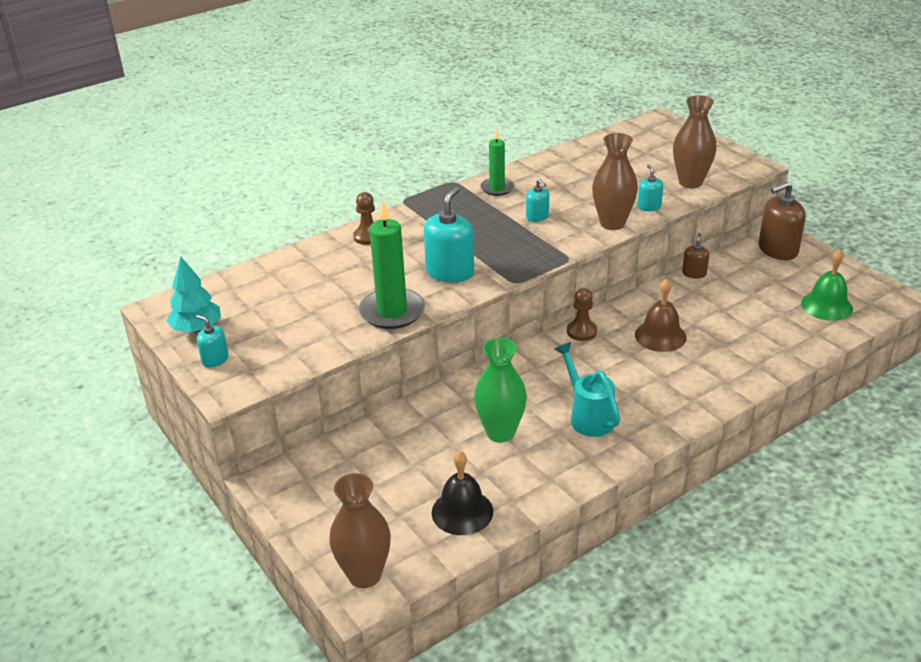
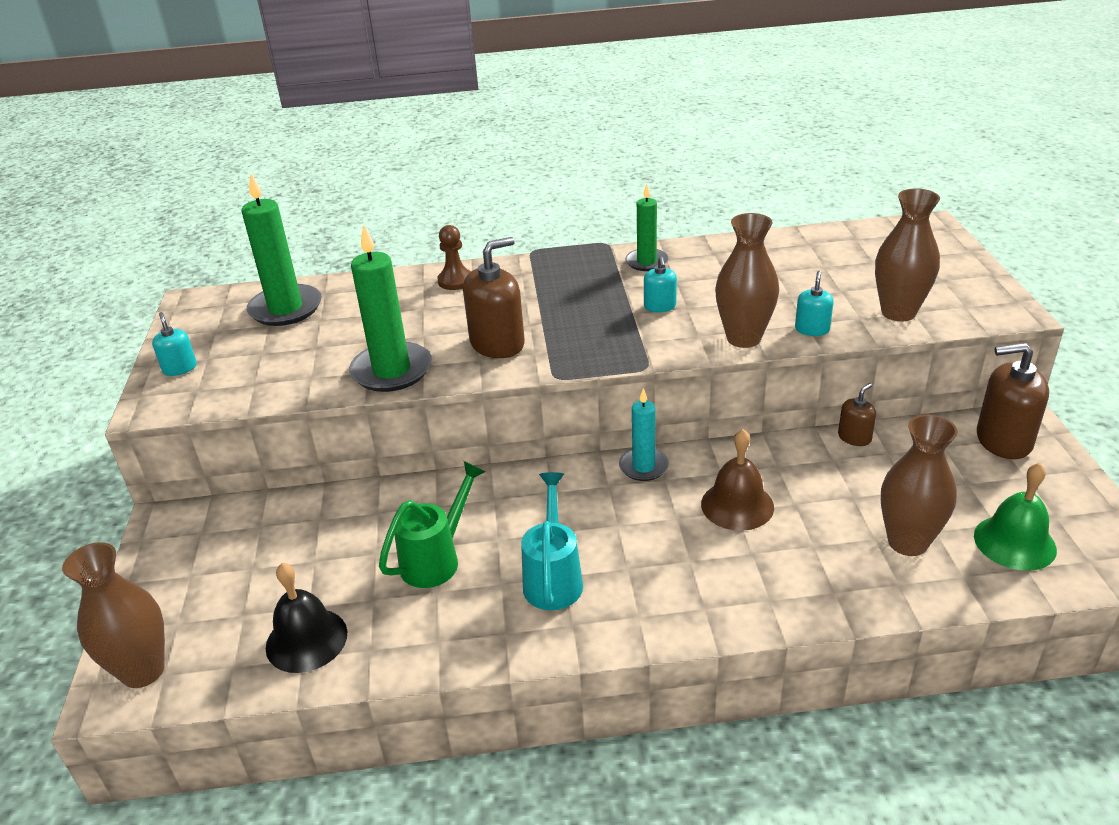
camera: 30 degrees right, 0 degrees up
turquoise tree [167,257,221,333] -> none
turquoise soap dispenser [424,187,474,283] -> brown soap dispenser [463,237,525,358]
green vase [474,338,527,443] -> green watering can [379,461,486,588]
brown pawn [567,288,597,341] -> turquoise candle [619,388,669,481]
none -> green candle [242,172,322,326]
none -> brown vase [881,415,958,556]

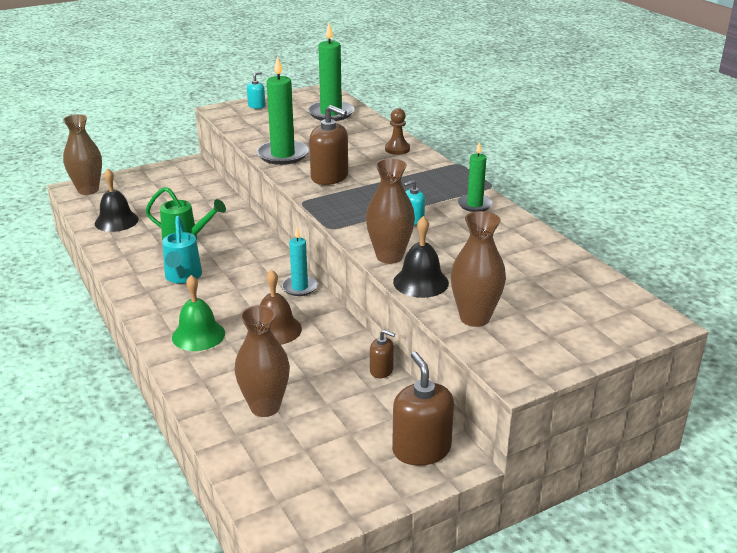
camera: 65 degrees right, 5 degrees down
turquoise watering can [521,472,583,610] -> turquoise watering can turned 105 degrees clockwise [162,216,202,283]
turquoise soap dispenser [795,271,834,336] -> black bell [393,216,449,298]
green bell [974,463,1057,571] -> green bell moved to [172,275,225,351]

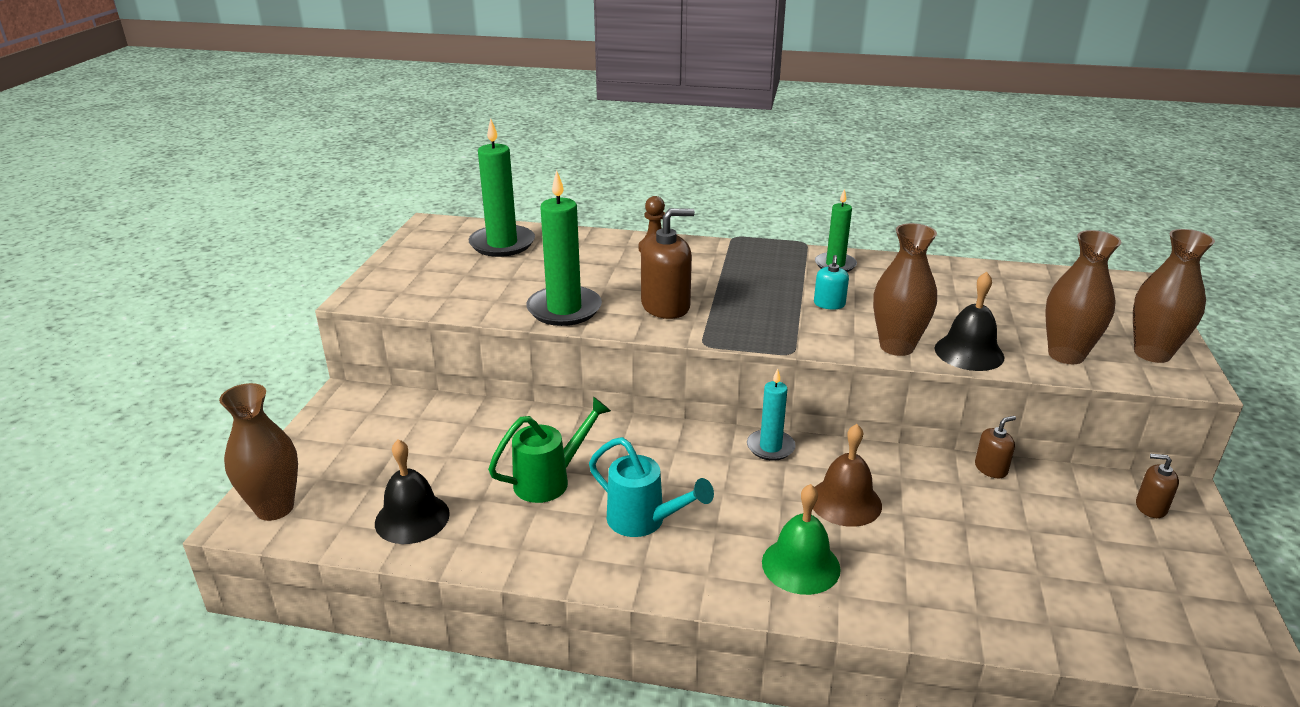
camera: 50 degrees left, 0 degrees up
brown vase [235,305,290,417] -> brown vase moved to [1133,229,1215,363]
turquoise soap dispenser [247,72,265,109] -> none
brown soap dispenser [392,352,454,466] -> brown soap dispenser [1136,454,1179,518], size x0.53

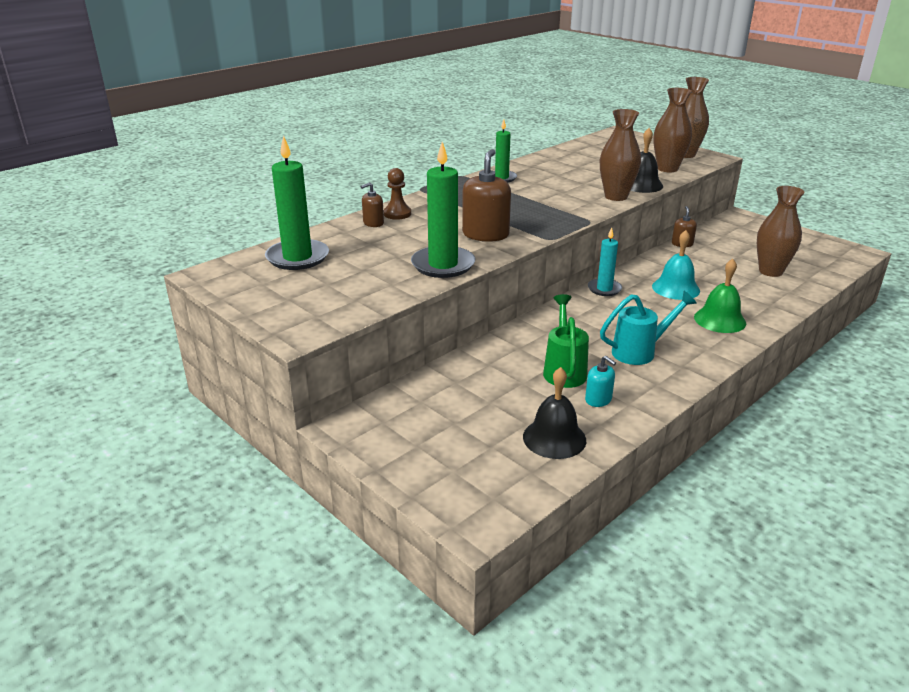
camera: 55 degrees left, 0 degrees up
brown vase [219,383,298,521] -> brown vase moved to [757,186,805,277]
brown bell [813,424,882,527] -> turquoise bell [652,230,700,300]
turquoise soap dispenser [814,255,849,310] -> turquoise soap dispenser moved to [585,356,616,407]
brown soap dispenser [1136,454,1179,518] -> brown soap dispenser moved to [360,182,384,227]

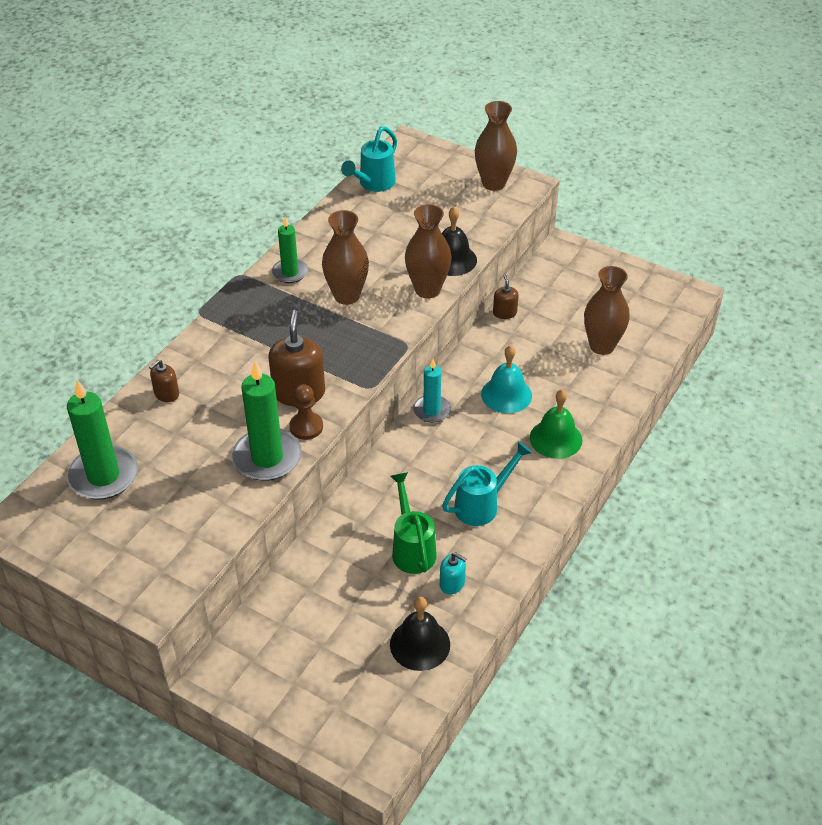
camera: 15 degrees left, 15 degrees up
brown pawn [384,168,411,220] -> brown pawn moved to [289,384,323,440]
brown vase [653,88,692,172] -> brown vase moved to [322,210,369,305]
none -> turquoise watering can [341,126,397,192]

